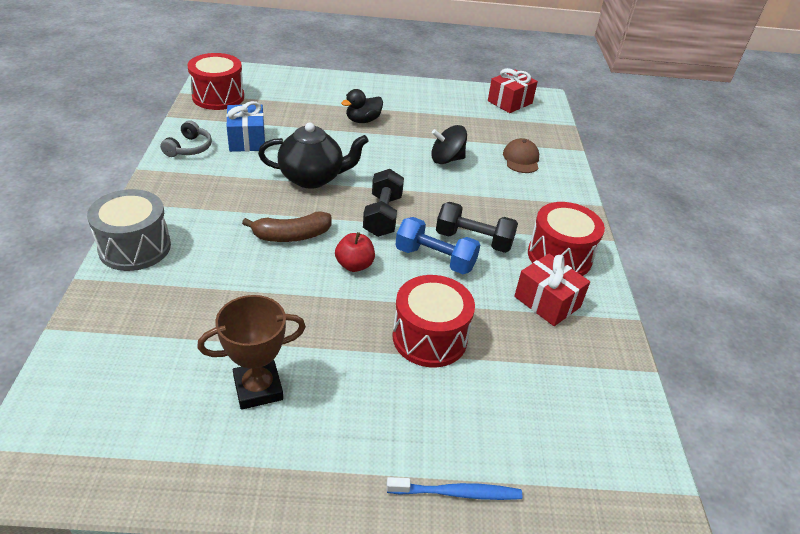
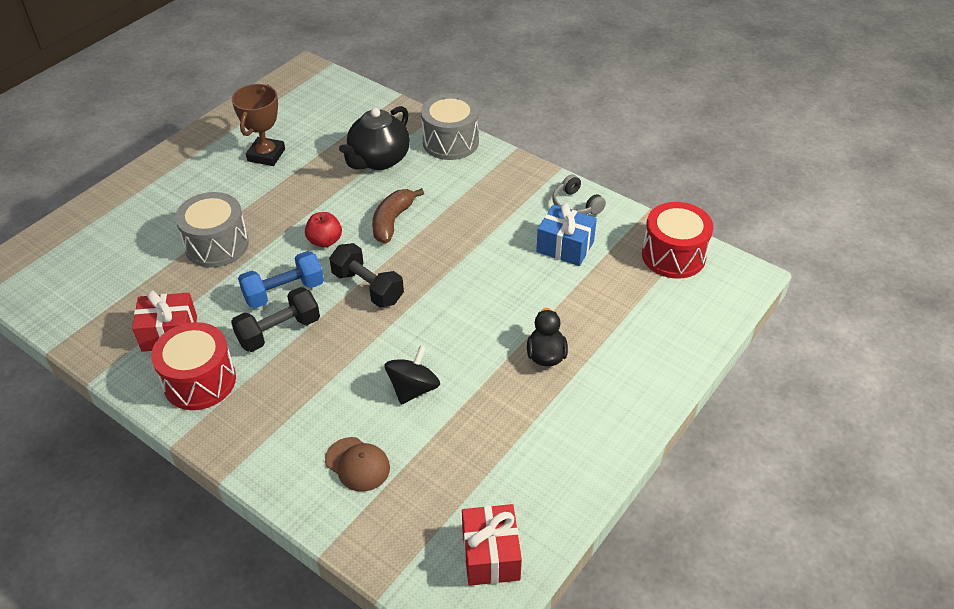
camera: 130 degrees right, 5 degrees up
black teapot [258,122,369,189] -> black teapot moved to [339,106,410,170]
blue toothbrush [386,477,522,500] -> none
red drum [393,275,475,367] -> grey drum [175,192,249,268]

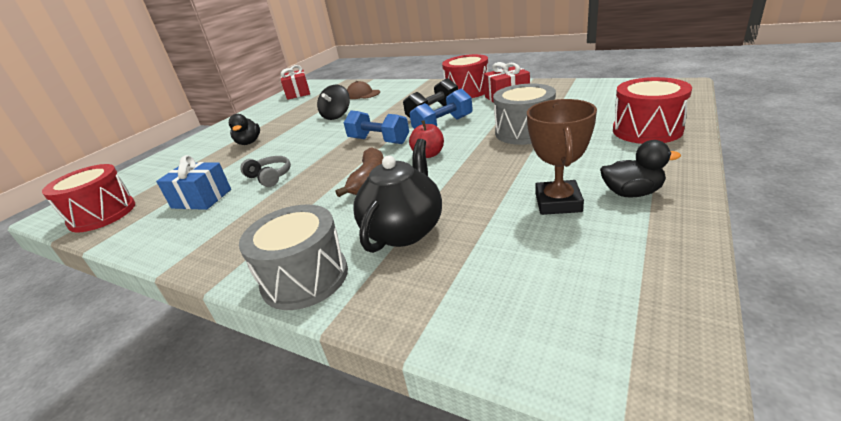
camera: 175 degrees right, 15 degrees down
black dumbbell [329,243,404,308] -> blue dumbbell [344,111,409,144]
grey headphones [552,174,606,215] -> grey headphones moved to [240,156,291,187]
none -> black duck [600,140,681,197]
none -> red drum [613,77,692,144]

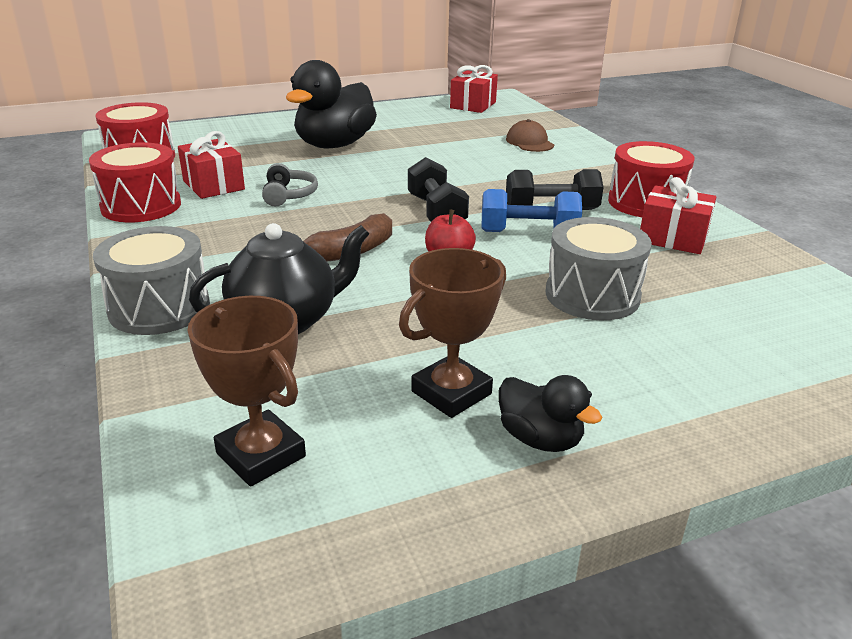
camera: 35 degrees right, 0 degrees up
blue gift [156,155,231,210] -> red gift [178,131,245,199]
black duck [229,114,260,145] -> black duck [286,60,377,148], size x1.98
black spinning top [317,85,350,120] -> none
blue dumbbell [344,111,409,144] -> black dumbbell [408,157,469,222]
red drum [613,77,692,144] -> red drum moved to [89,142,181,222]
none -> brown trophy [187,296,306,487]

